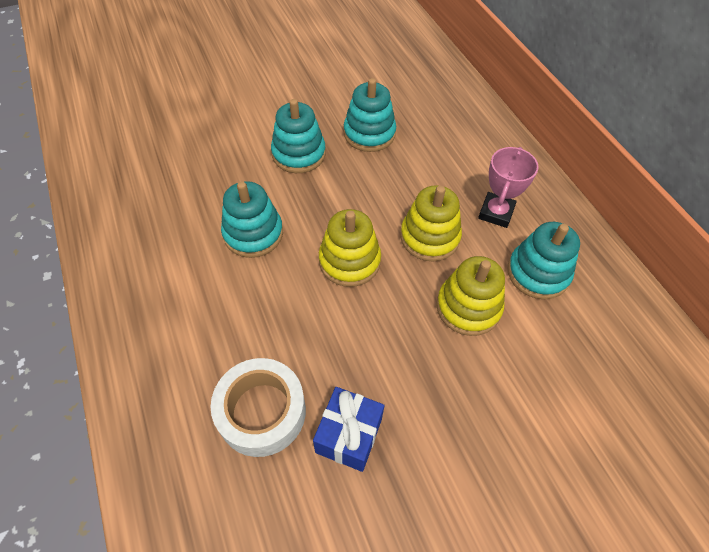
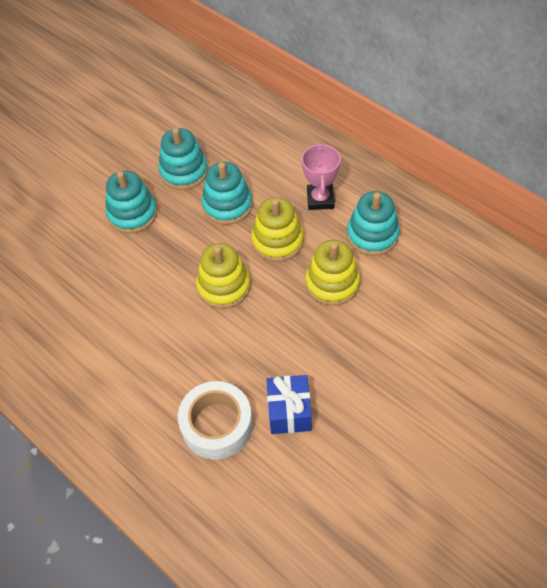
camera: 20 degrees left, 0 degrees up
turquoise stacking toy [221,181,283,258] -> turquoise stacking toy moved to [202,162,252,225]

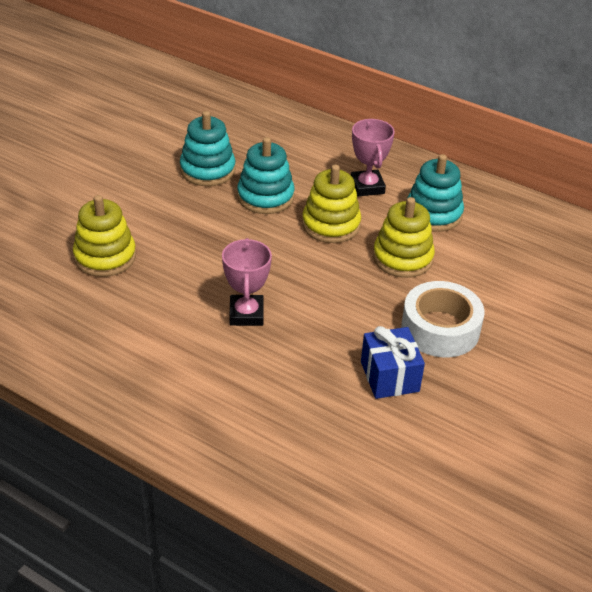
camera: 15 degrees left, 15 degrees down
turquoise stacking toy [105,171,158,233] -> none
white tape [178,381,253,460] -> white tape moved to [401,281,484,357]
yellow stacking toy [196,243,251,309] -> yellow stacking toy moved to [73,195,136,277]
none -> pink trophy [222,238,272,326]

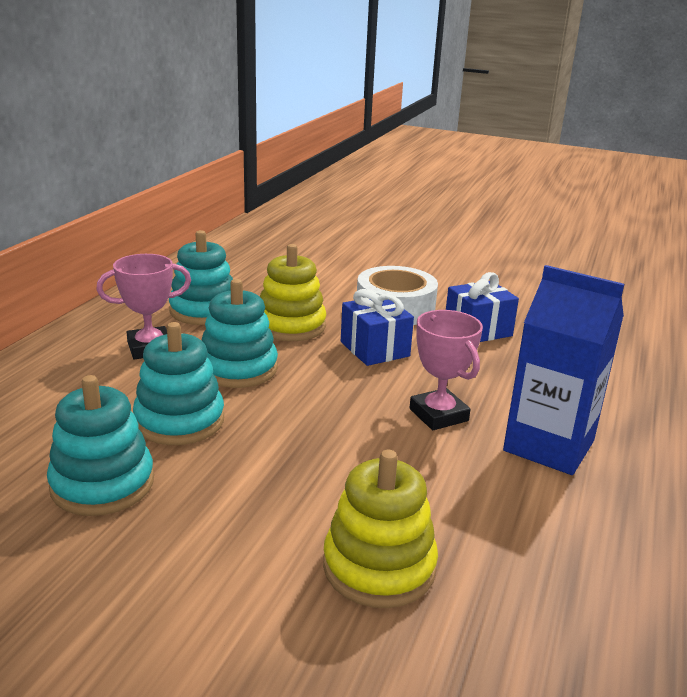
camera: 100 degrees left, 15 degrees down
pink trophy [222,238,272,326] -> pink trophy turned 75 degrees clockwise [409,310,483,430]
yellow stacking toy [302,165,361,243] -> turquoise stacking toy [202,279,278,388]
none -> blue gift [341,289,414,366]
none -> blue carton [503,265,624,475]

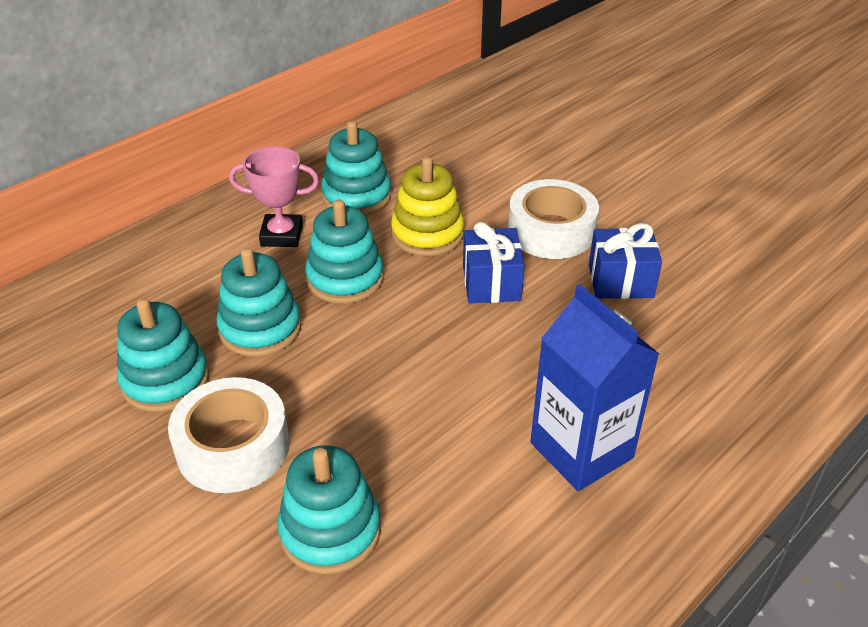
camera: 25 degrees right, 15 degrees up
yellow stacking toy [323,450,438,608] -> turquoise stacking toy [277,445,381,575]
pink trophy [409,310,483,430] -> none
none -> white tape [168,377,290,493]

